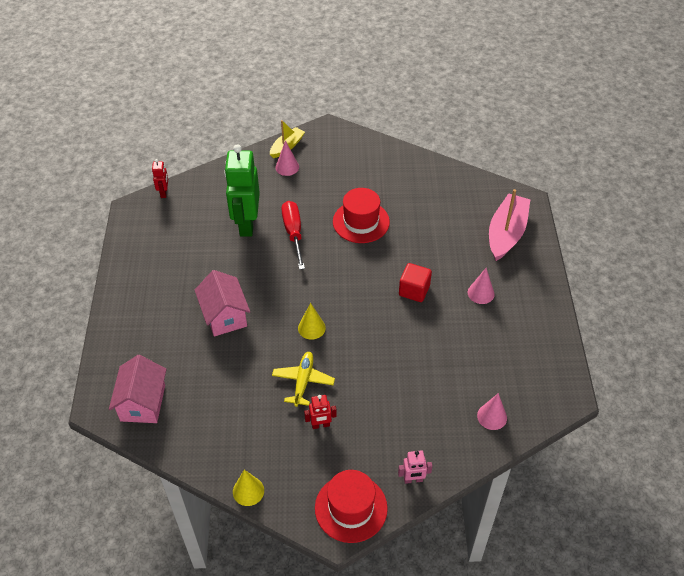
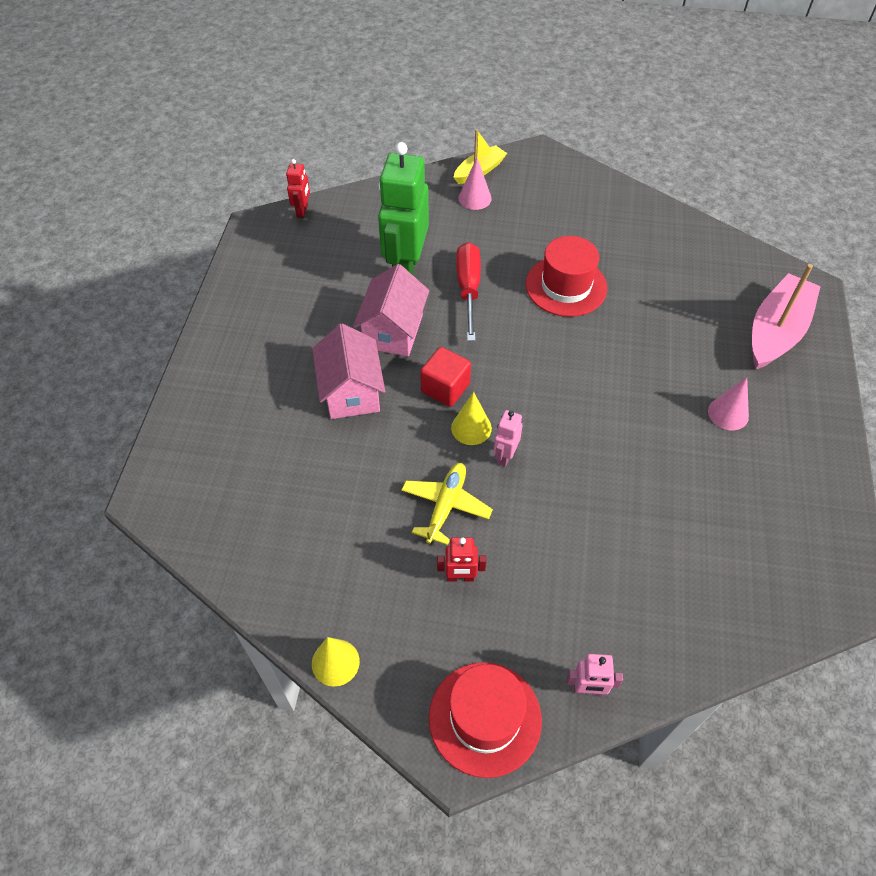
camera: 10 degrees right, 5 degrees up
pink house [109,355,167,423] -> pink house moved to [353,264,429,357]
red cube [399,263,432,302] -> red cube moved to [420,347,471,407]
pink cone [477,393,507,430] -> none
none -> pink robot [493,410,522,467]

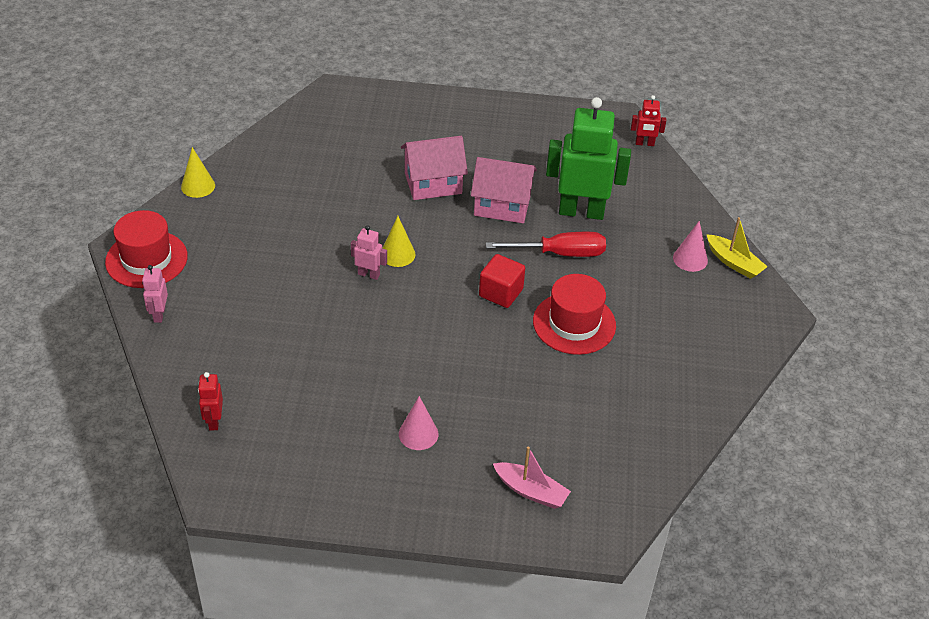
camera: 85 degrees right, 10 degrees down
yellow plane [401,463,493,545] -> none
red cube [420,347,471,407] -> red cube moved to [479,254,525,308]
red robot [437,537,486,582] -> red robot moved to [198,372,223,430]
pink boat [752,264,821,369] -> pink boat [493,446,571,509], size x0.58

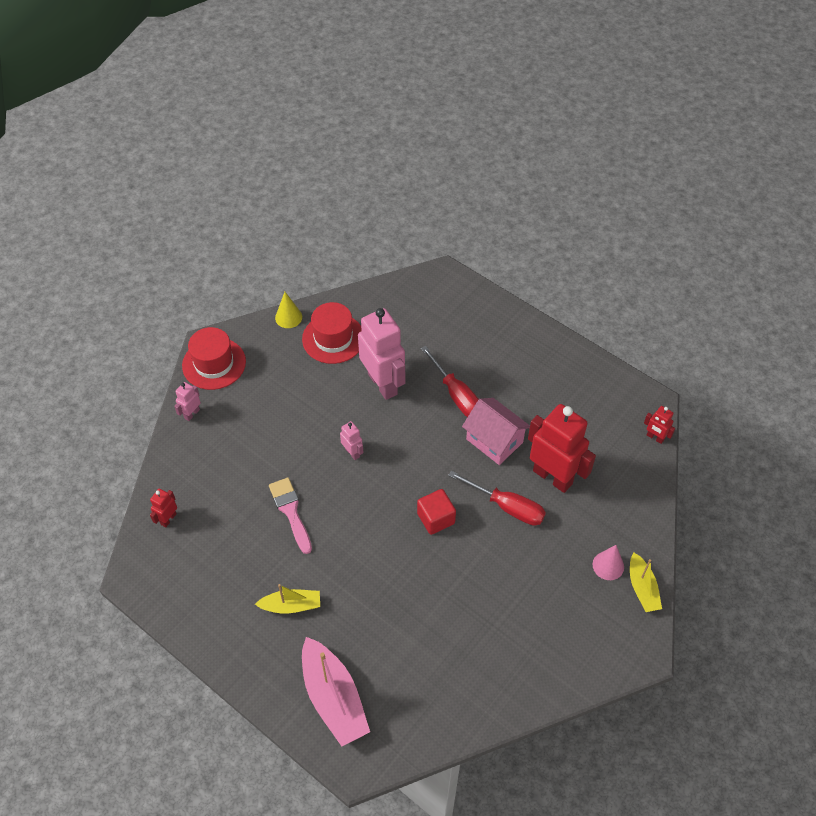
camera: 35 degrees right, 10 degrees up
yellow cone [382,216,416,267] -> none
pink cone [399,396,438,450] -> yellow boat [255,584,320,614]
pink house [401,136,468,200] -> red screwdriver [421,346,479,417]
pink boat [493,446,571,509] -> pink boat [302,637,370,747], size x1.71
red hat [533,274,616,355] -> red hat moved to [302,302,362,364]
green robot [546,97,631,220] -> red robot [528,404,596,493]
none -> pink brush [269,477,312,554]
none -> pink robot [358,308,405,400]

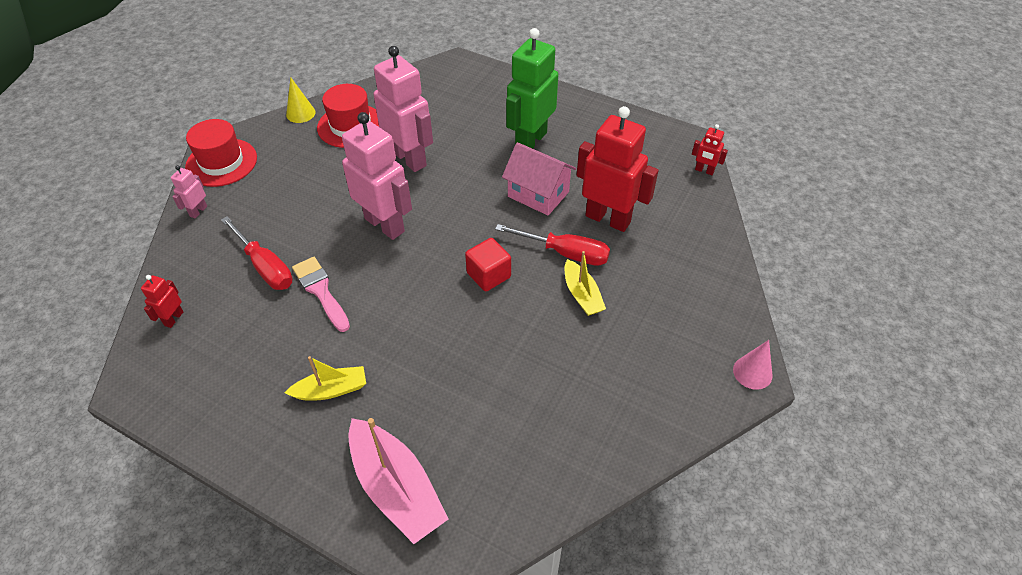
camera: 10 degrees left, 5 degrees down
pink robot [340,421,364,460] -> pink robot [342,112,412,240], size x2.24
red screwdriver [421,346,479,417] -> red screwdriver moved to [221,216,293,290]
pink cone [593,545,624,580] -> pink cone moved to [733,340,773,390]
yellow boat [630,553,662,612] -> yellow boat moved to [565,251,606,316]
none -> green robot [506,28,558,149]

